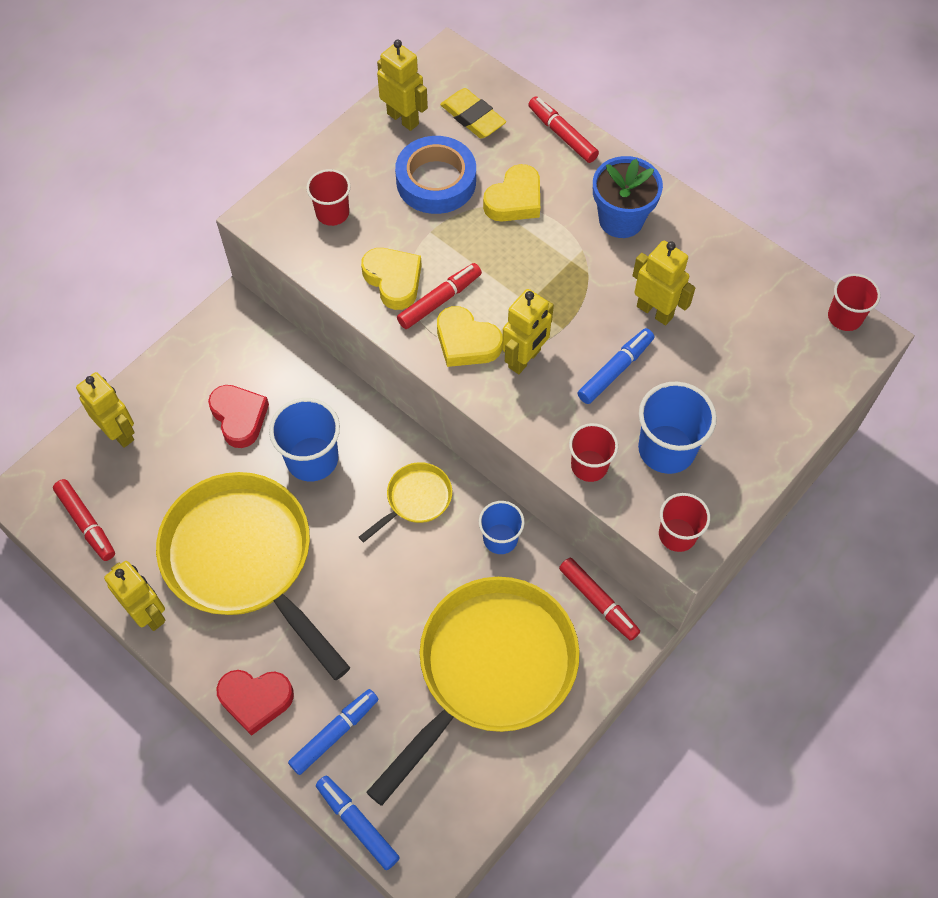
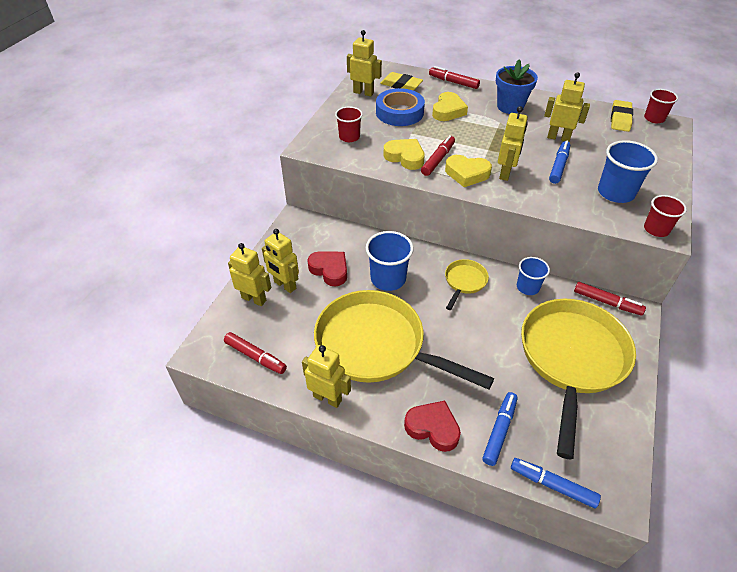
camera: 20 degrees left, 15 degrees down
red heart [216,670,294,736] -> red heart turned 135 degrees counterclockwise [404,401,461,452]
red cup [569,423,618,482] -> none
none -> yellow robot [262,229,299,293]
none -> yellow eraser [611,100,633,132]

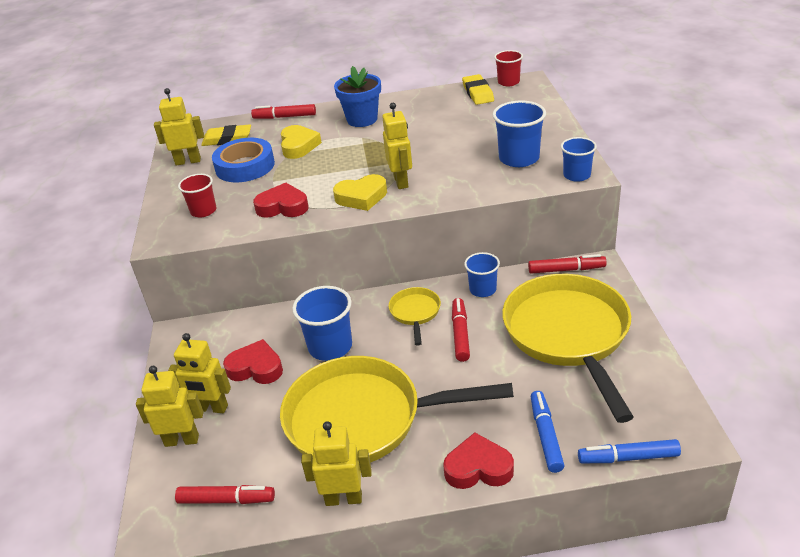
camera: 25 degrees left, 10 degrees down
yellow heart [383,139,425,170] -> red heart [253,183,309,218]
red marker [421,135,455,176] -> red marker moved to [452,298,470,362]
yellow robot [544,72,590,142] -> none
blue marker [549,141,570,184] -> none
red cup [644,195,687,237] -> blue cup [561,137,597,182]

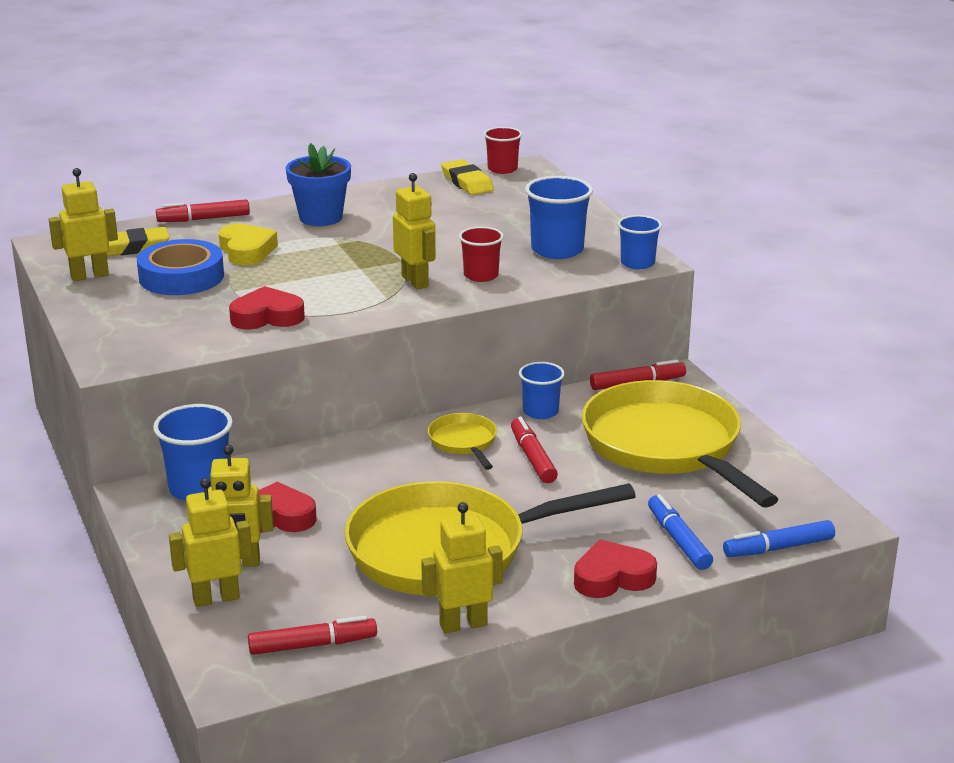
camera: 20 degrees left, 10 degrees down
red cup [178,174,216,217] -> red cup moved to [459,227,504,282]
blue cup [292,286,352,361] -> blue cup moved to [153,404,233,501]
yellow heart [333,174,387,211] -> none

